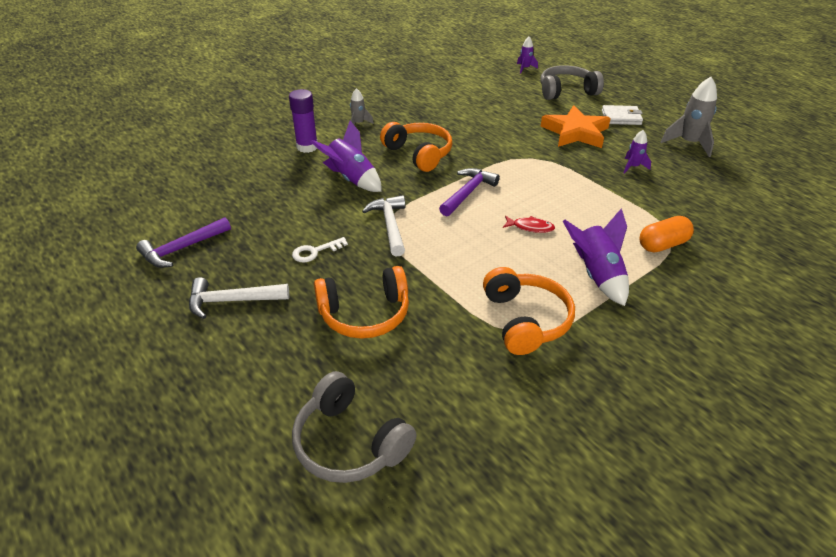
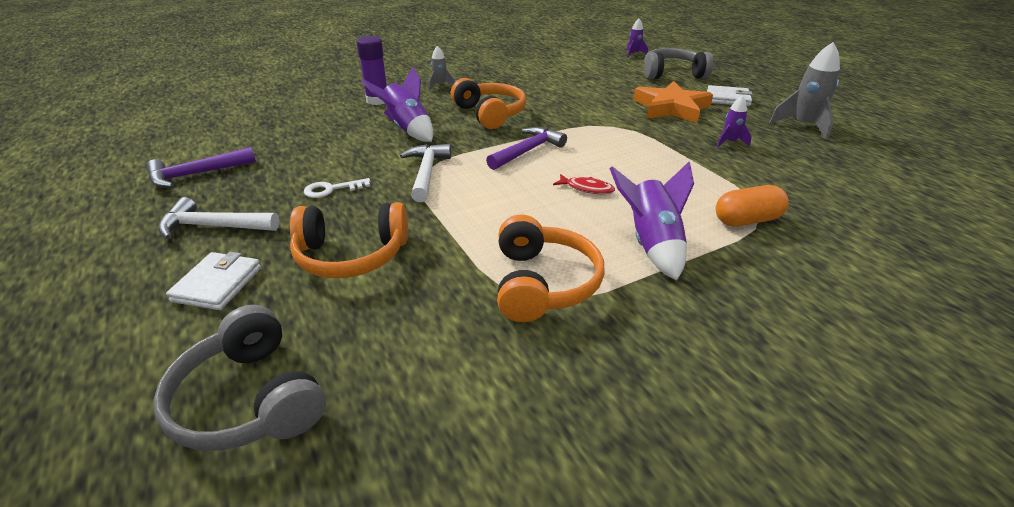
camera: 10 degrees right, 5 degrees down
none -> white wallet [166,252,261,310]

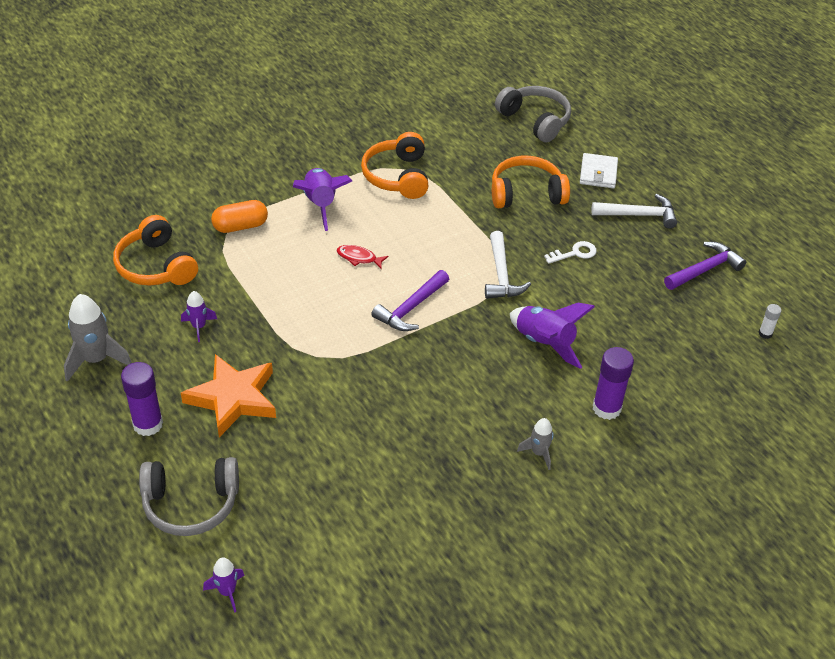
camera: 175 degrees right, 10 degrees up
orange headphones [451,78,526,129] -> orange headphones moved to [113,215,198,286]
white wallet [707,85,753,106] -> purple glue stick [121,362,163,436]
none -> white glue stick [759,304,781,339]

